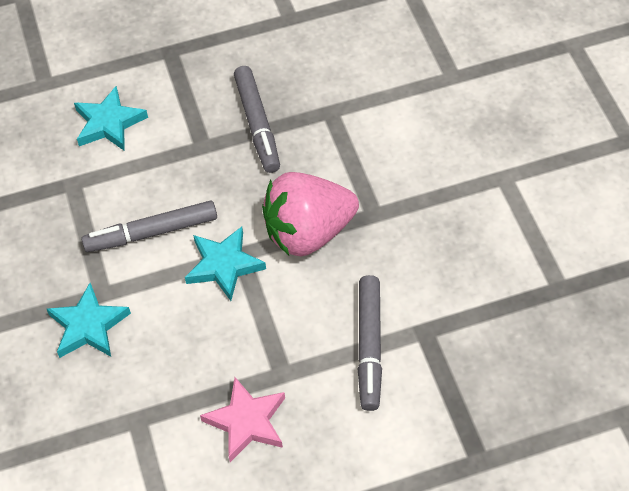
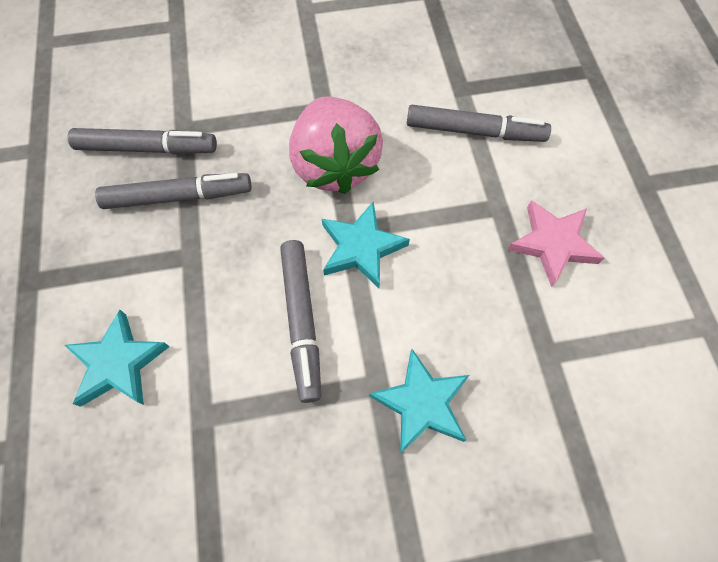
camera: 85 degrees left, 10 degrees up
none -> grey marker [68,128,217,154]

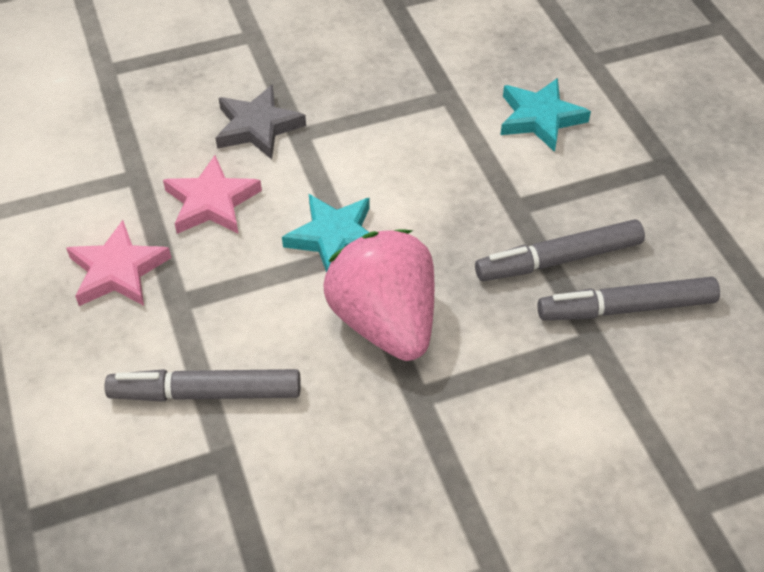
camera: 170 degrees right, 15 degrees down
grey marker [280,240,321,403] -> none
turquoise star [369,349,469,454] -> grey star [216,85,306,160]
none -> pink star [163,155,262,234]

